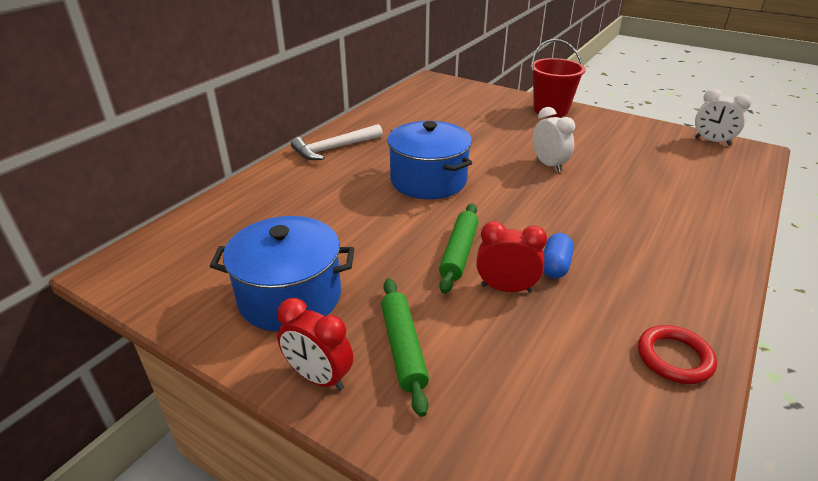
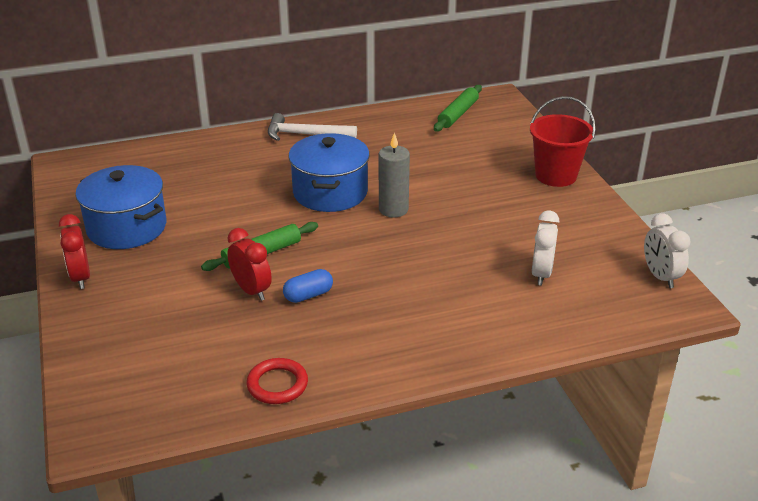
camera: 40 degrees right, 0 degrees up
green rolling pin [381,278,429,417] -> green rolling pin moved to [434,85,482,132]
white clock [533,107,575,172] -> white clock moved to [532,210,559,285]
none -> grey candle [379,132,410,218]

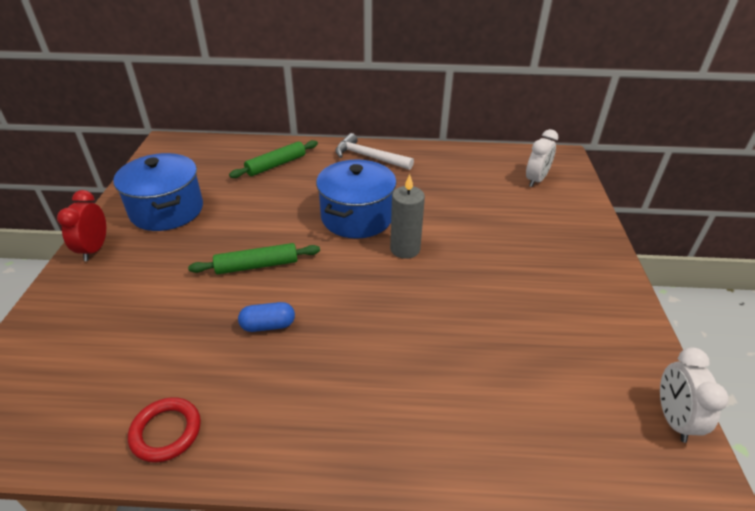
camera: 20 degrees right, 5 degrees up
red clock [227,228,272,301] -> none
green rolling pin [434,85,482,132] -> green rolling pin moved to [229,140,318,178]
red bucket [530,96,596,187] -> none
white clock [532,210,559,285] -> white clock moved to [526,129,558,187]

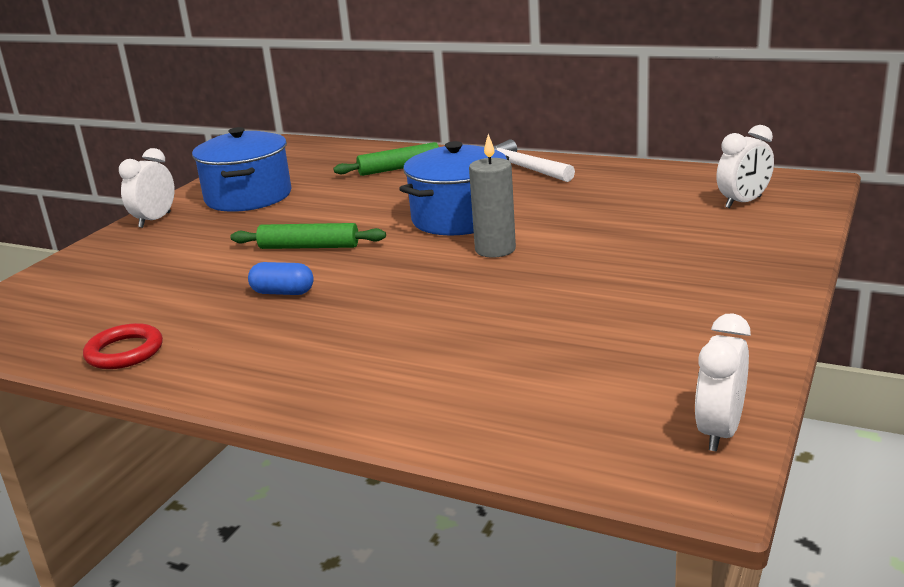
camera: 25 degrees right, 15 degrees down
red clock [57,190,106,261] -> white clock [119,148,175,228]

